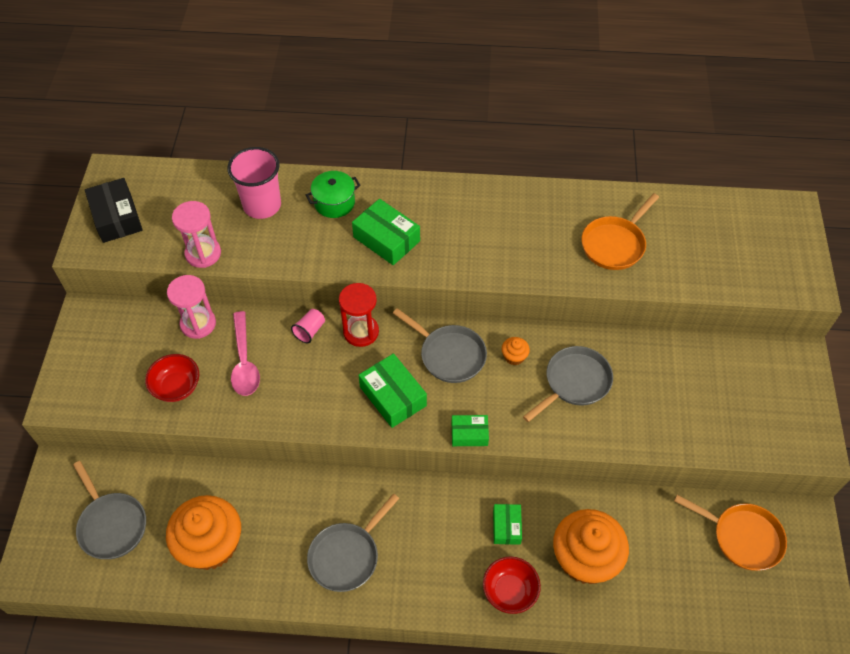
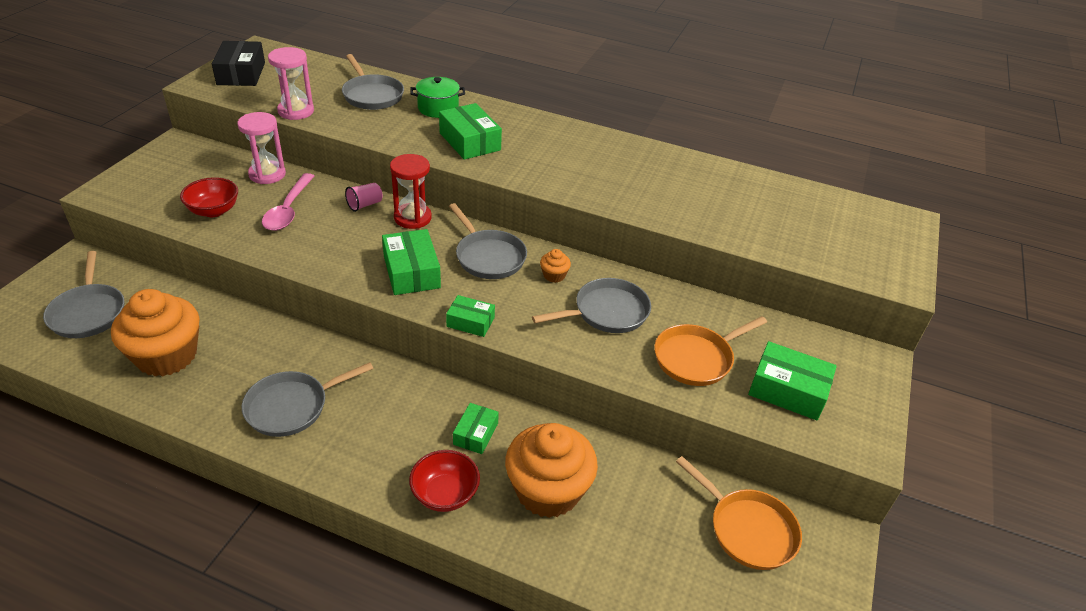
camera: 15 degrees right, 15 degrees down
pink cup [227,147,281,219] -> grey pan [342,54,404,110]
orange pan [582,193,659,270] -> orange pan moved to [654,316,767,386]
none -> green box [748,341,837,420]

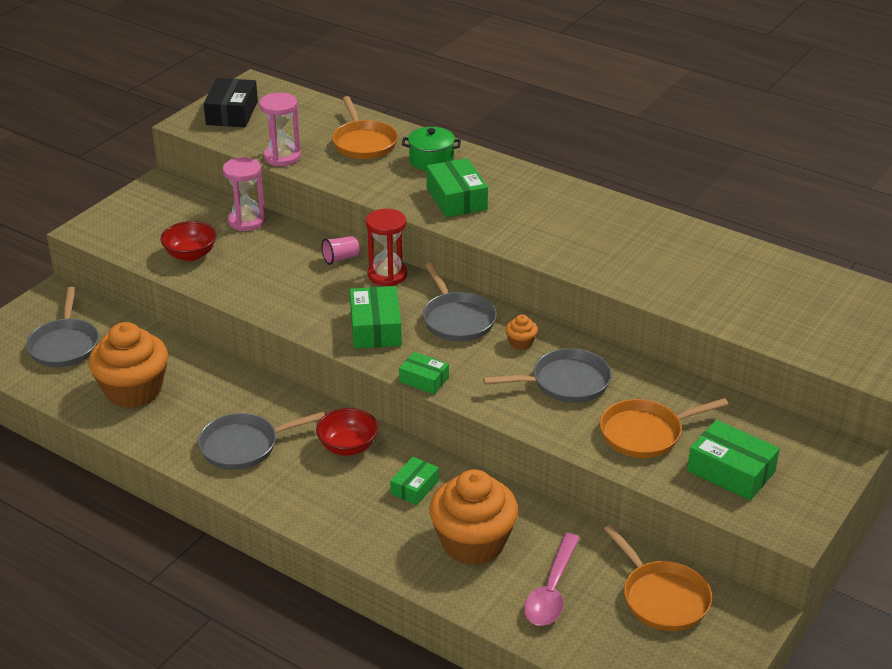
camera: 15 degrees right, 5 degrees down
pink spoon [262,173,315,231] -> pink spoon moved to [524,533,580,626]
grey pan [342,54,404,110] -> orange pan [332,96,398,159]
red bowl [409,450,480,512] -> red bowl moved to [316,408,378,456]

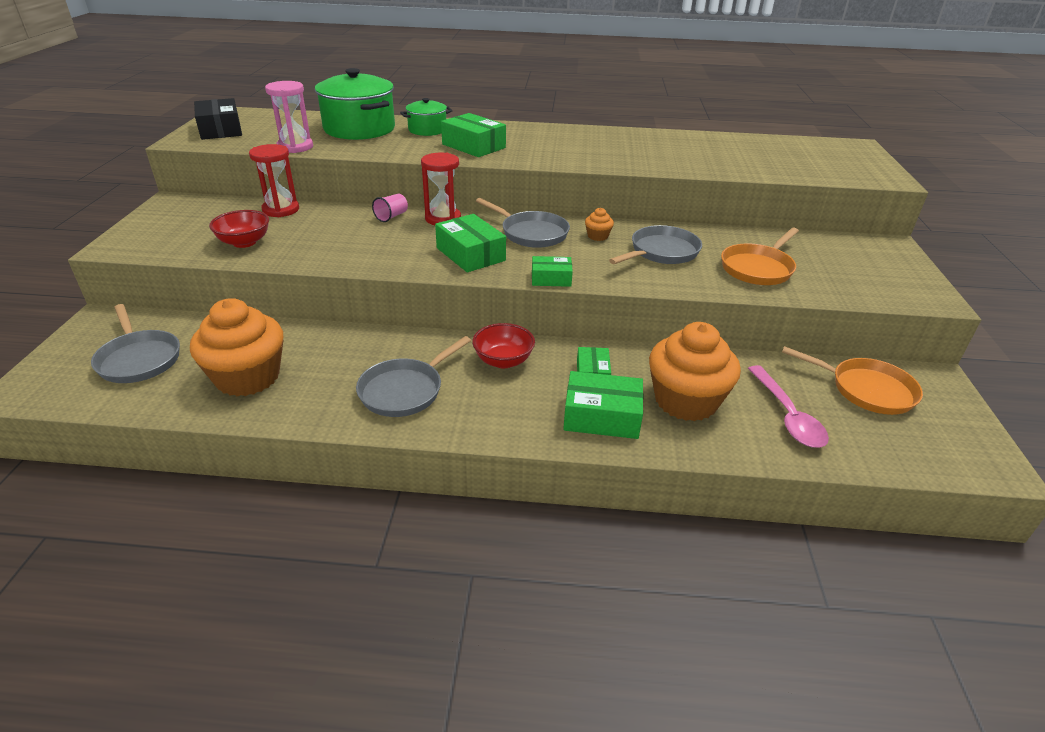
camera: 30 degrees left, 0 degrees up
pink hourglass [223,157,266,231] -> red hourglass [249,144,299,217]
orange pan [332,96,398,159] -> green pot [315,68,395,140]
green box [687,420,780,500] -> green box moved to [563,371,643,439]

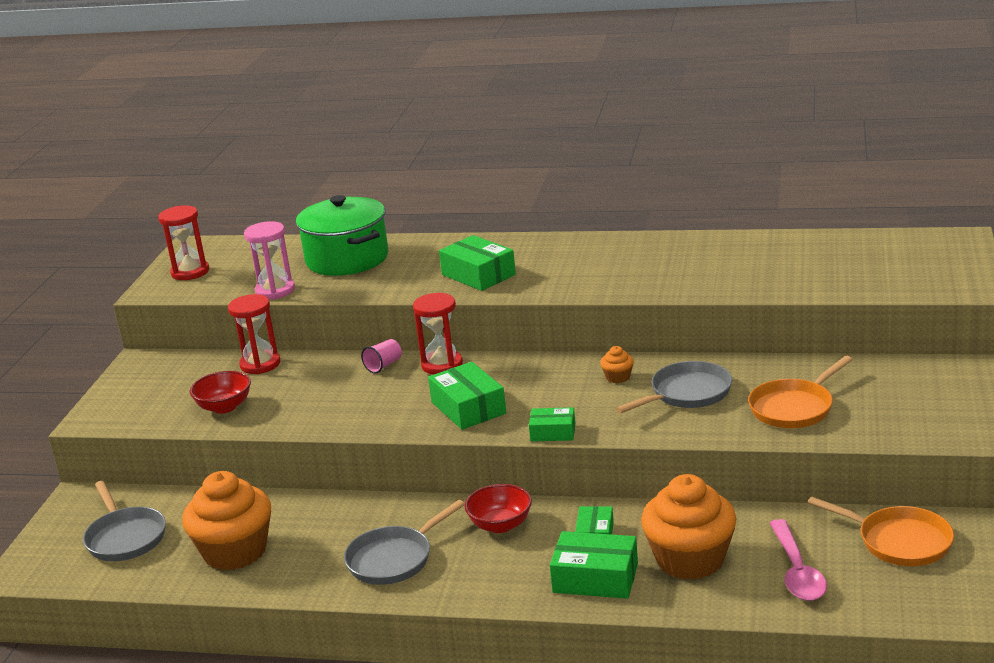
camera: 10 degrees right, 10 degrees down
black box [194,98,242,140] -> red hourglass [158,205,209,280]
green pot [400,98,453,136] -> none
grey pan [476,198,570,248] -> none

